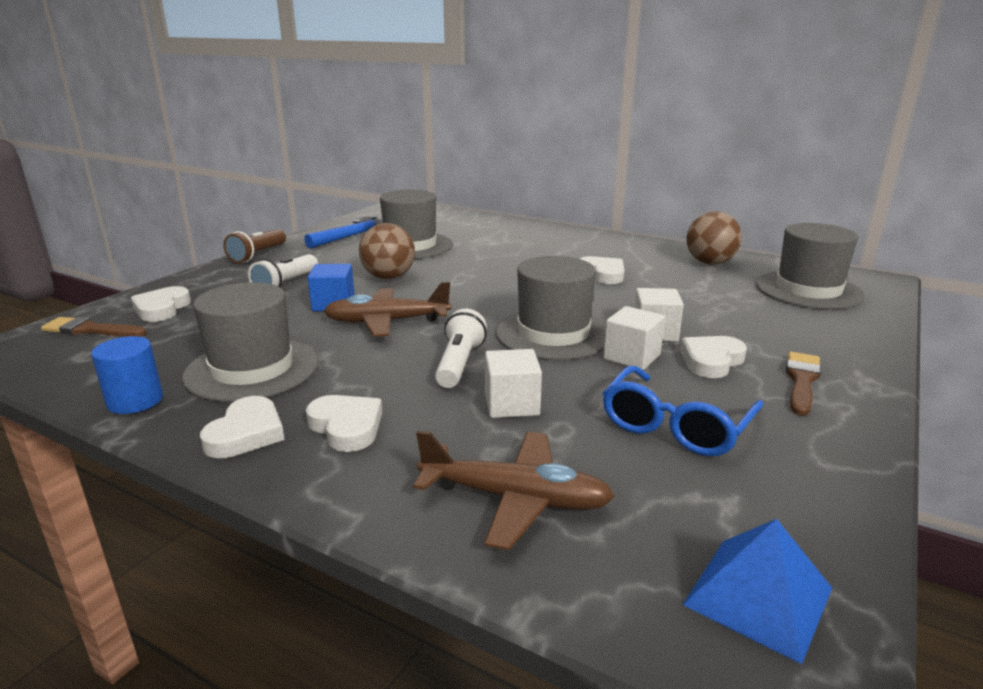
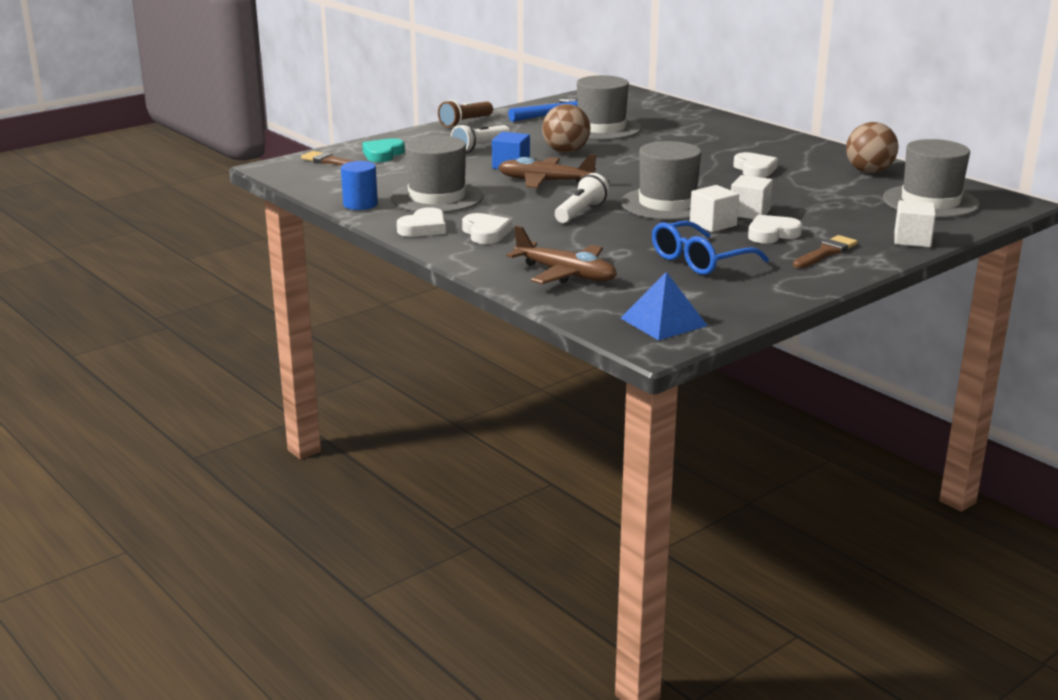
camera: 20 degrees right, 0 degrees up
white heart [131,286,191,322] -> turquoise heart [362,138,405,162]
white cube [485,349,542,418] -> white cube moved to [894,200,936,247]

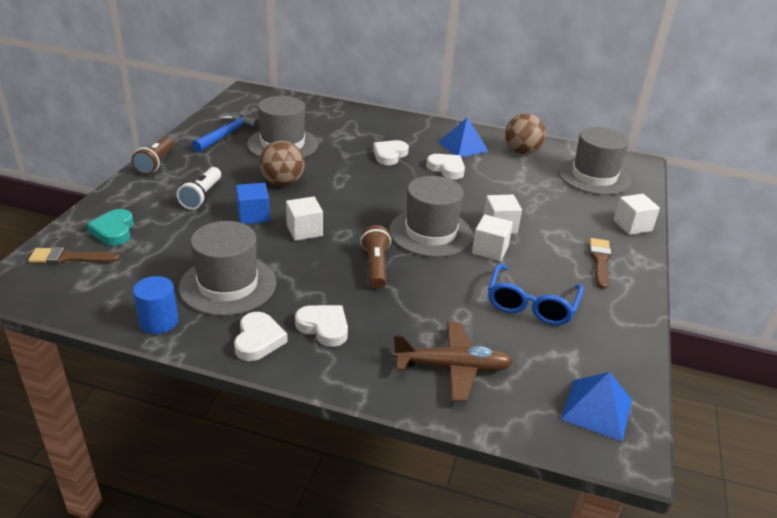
camera: 35 degrees left, 10 degrees up
brown plane [498,154,596,188] -> white cube [286,197,323,241]
white flashlight [555,173,610,223] -> brown flashlight [360,225,391,289]
white heart [748,215,802,243] -> white heart moved to [373,140,409,165]
none -> blue pyramid [439,117,488,157]

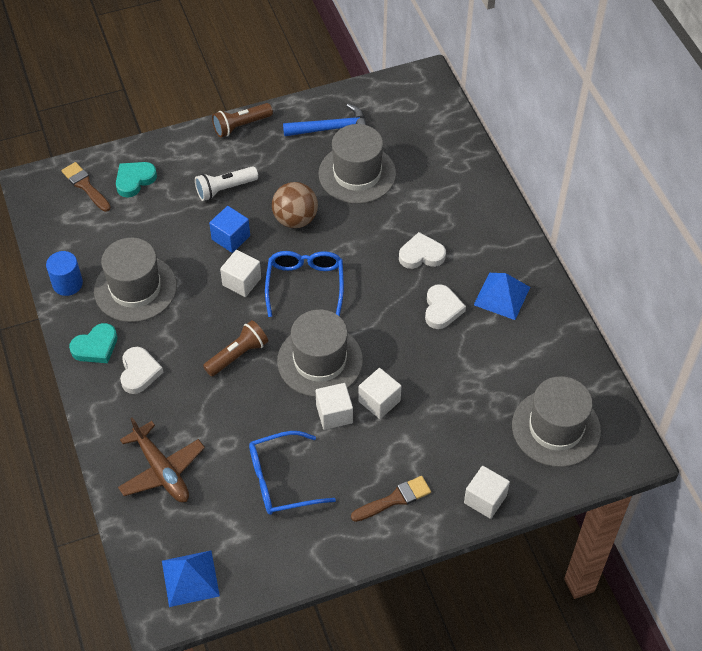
camera: 55 degrees right, 20 degrees up
white heart [234,312,288,361] -> turquoise heart [69,323,117,363]
brown ball [505,113,546,154] -> none
none -> blue glasses [265,251,344,317]

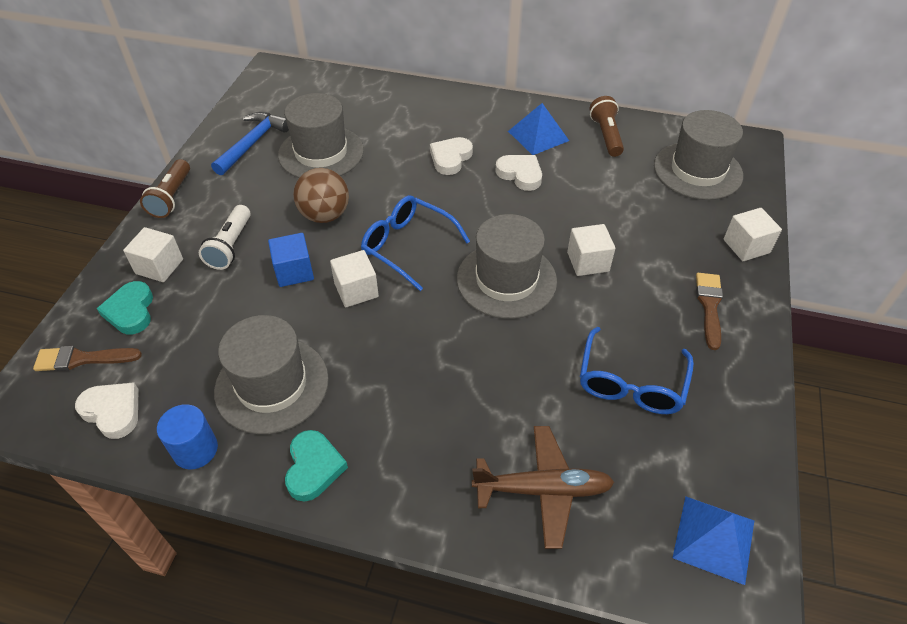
camera: 55 degrees left, 5 degrees down
white heart [120,347,163,394] -> white heart moved to [75,382,139,439]
brown flashlight [203,320,268,377] -> brown flashlight moved to [589,96,624,157]
white cube [316,383,353,430] -> white cube moved to [123,227,183,282]

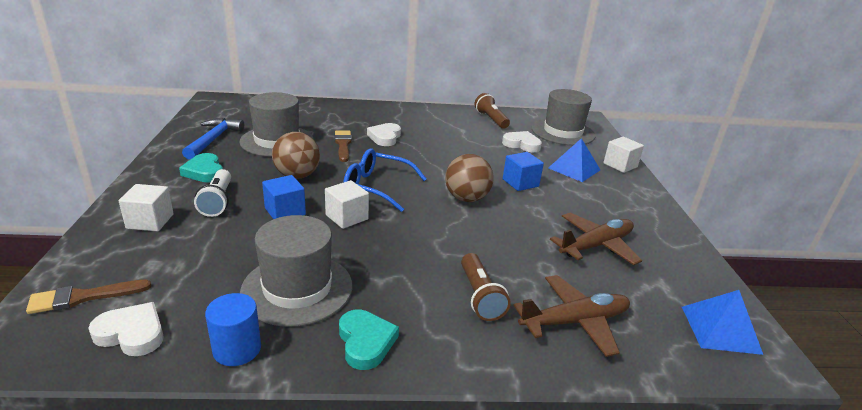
camera: 20 degrees left, 20 degrees down
turquoise heart [96,281,153,334] -> turquoise heart moved to [179,153,223,183]
brown flashlight [140,159,190,218] -> brown flashlight moved to [461,253,511,321]
grey hat [457,214,557,319] -> brown ball [445,154,494,202]
white heart [495,155,542,191] -> white heart moved to [502,131,542,152]
blue pyramid [508,103,569,155] -> blue pyramid moved to [548,138,600,182]
white cube [567,224,615,276] -> blue cube [503,152,544,191]
blue glasses [580,327,694,414] -> brown plane [550,213,642,265]
brown brush [696,273,723,350] -> brown brush moved to [335,131,352,162]

